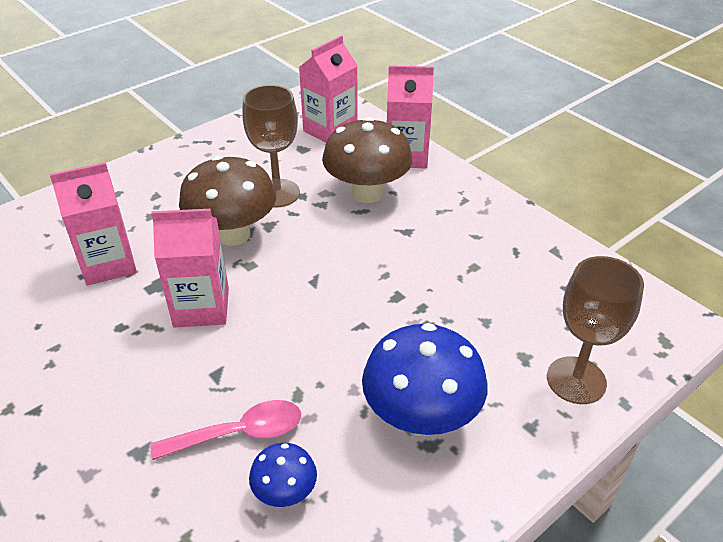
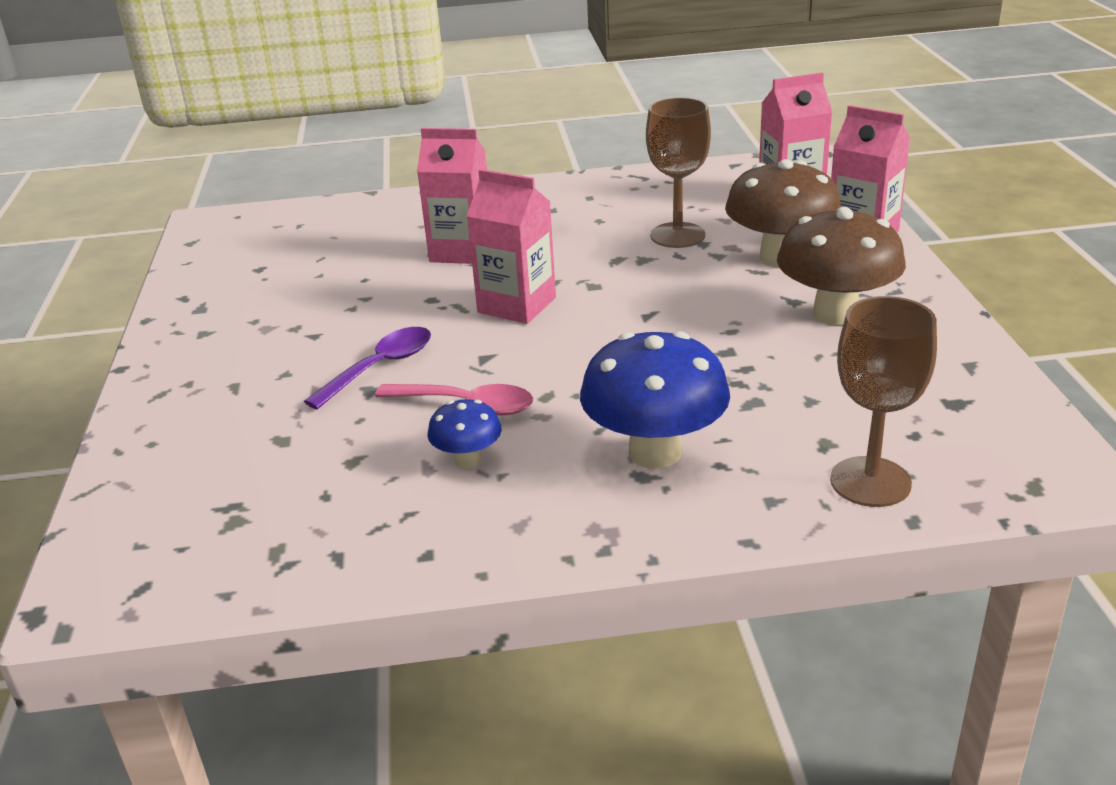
camera: 35 degrees right, 10 degrees down
brown mushroom [179,156,276,246] -> brown mushroom moved to [777,207,906,325]
none -> purple spoon [304,327,431,410]

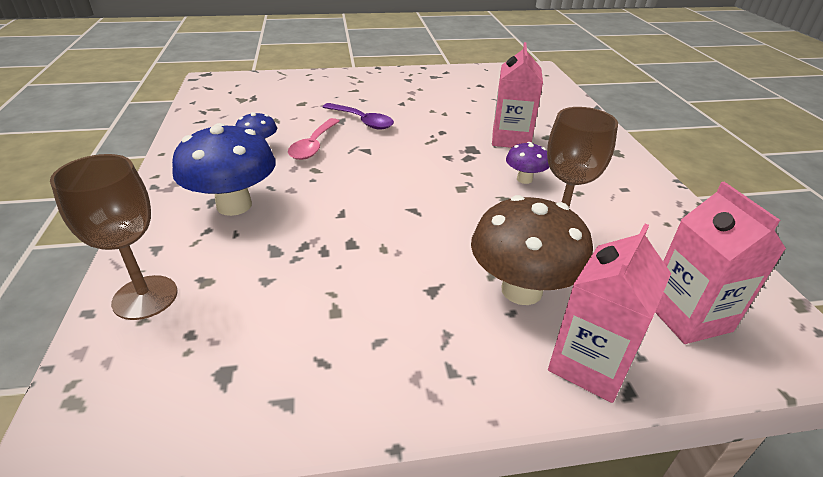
camera: 85 degrees right, 5 degrees up
pink carton [467,169,556,324] -> none
brown mushroom [777,207,906,325] -> none
none -> purple mushroom [506,142,549,184]

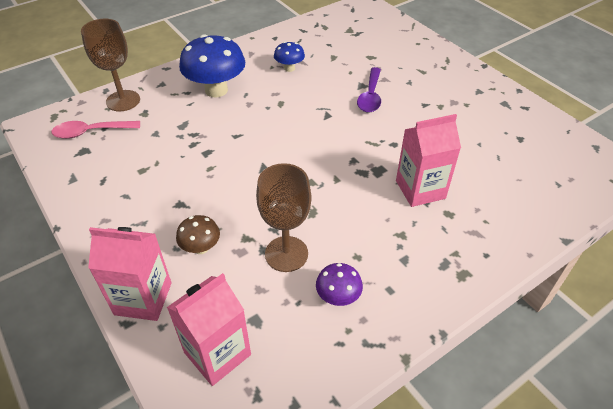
camera: 65 degrees right, 10 degrees up
pink spoon [288,118,340,160] -> pink spoon moved to [51,121,140,139]
brown mushroom [471,195,593,305] -> brown mushroom [176,215,220,254], size x0.51
purple mushroom [506,142,549,184] -> purple mushroom moved to [316,263,363,306]

